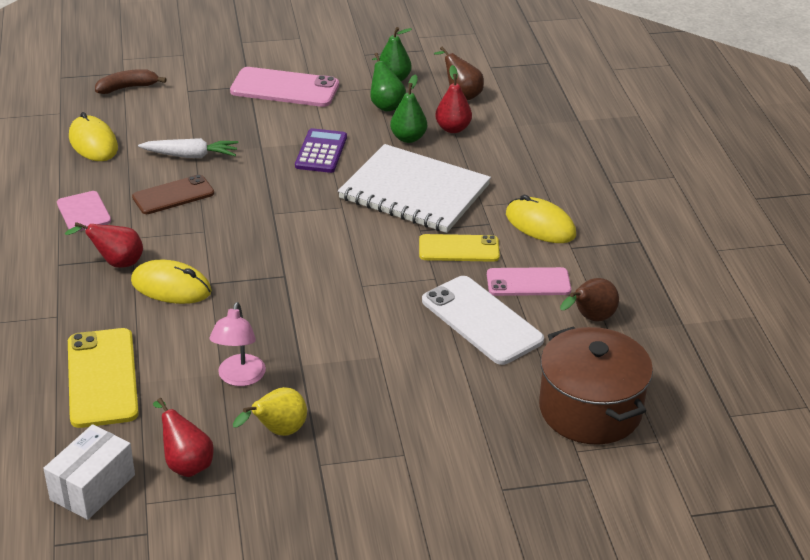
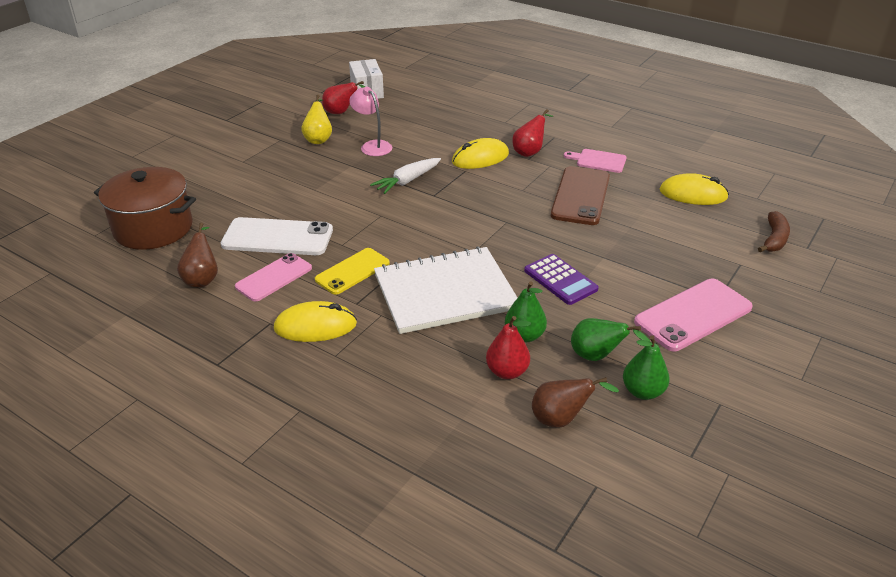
camera: 135 degrees right, 0 degrees up
yellow phone [68,328,139,428] -> none
brown phone [132,174,214,214] -> brown phone [551,166,610,225], size x1.50
white carrot [138,138,238,158] -> white carrot moved to [370,158,441,194]

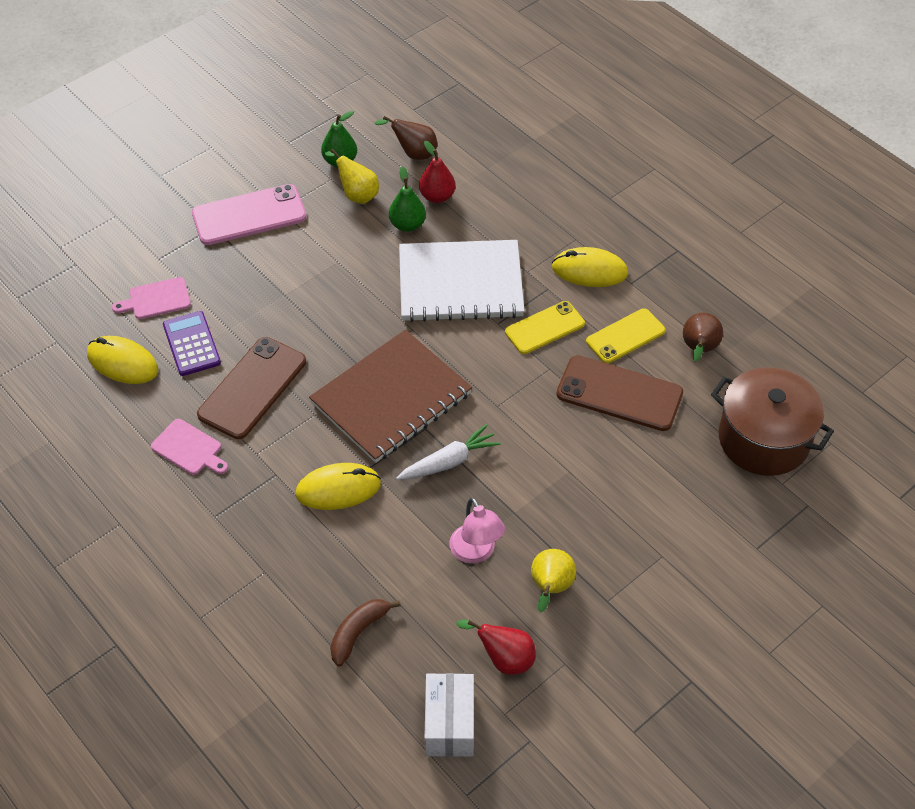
camera: 165 degrees left, 15 degrees up
white phone [221,217,333,255] -> brown phone [556,355,683,431]
pink phone [235,253,312,302] -> yellow phone [586,308,666,363]
red pear [512,109,554,157] -> none
purple calculator [524,254,599,305] -> purple calculator moved to [163,311,221,376]
green pear [571,318,650,361] -> yellow pear [325,149,379,204]
brown banana [758,211,790,252] -> brown banana moved to [330,599,401,667]
none -> pink cutting board [112,277,191,319]
none -> brown notebook [309,330,472,463]

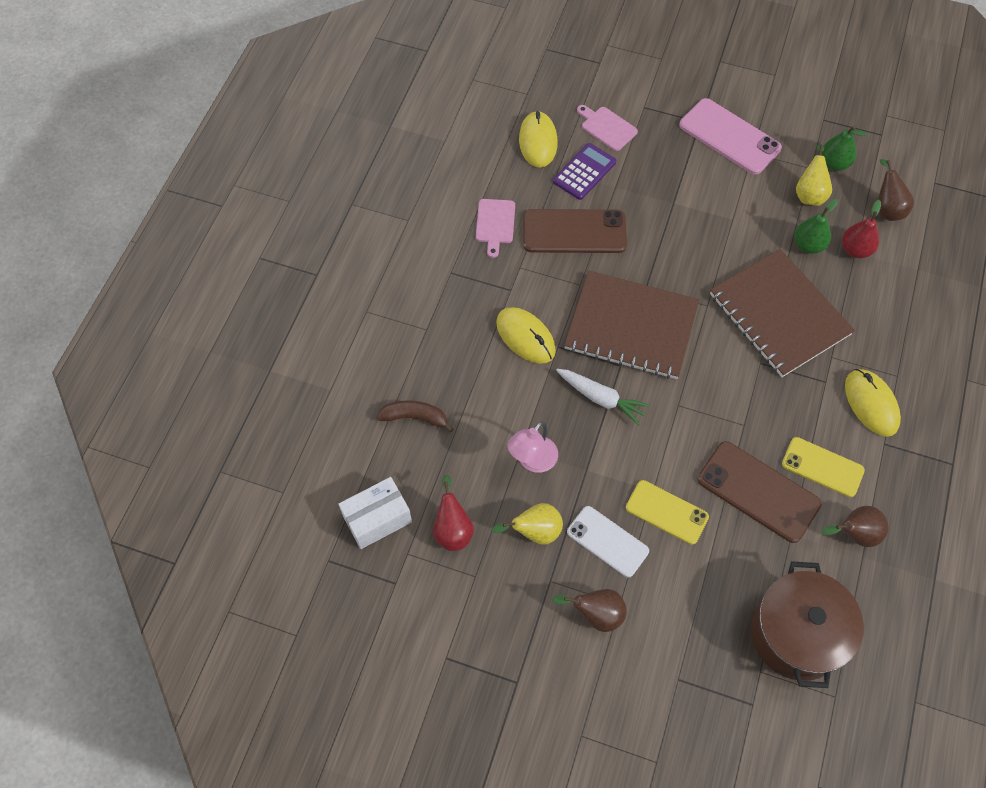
camera: 60 degrees right, 10 degrees up
white notebook [399,240,525,322] -> brown notebook [710,249,855,377]
yellow phone [505,301,585,354] -> yellow phone moved to [626,480,709,545]
brown phone [556,355,683,431] -> brown phone turned 45 degrees counterclockwise [697,441,822,543]
none -> brown pear [552,589,627,632]
none -> white phone [567,506,649,577]

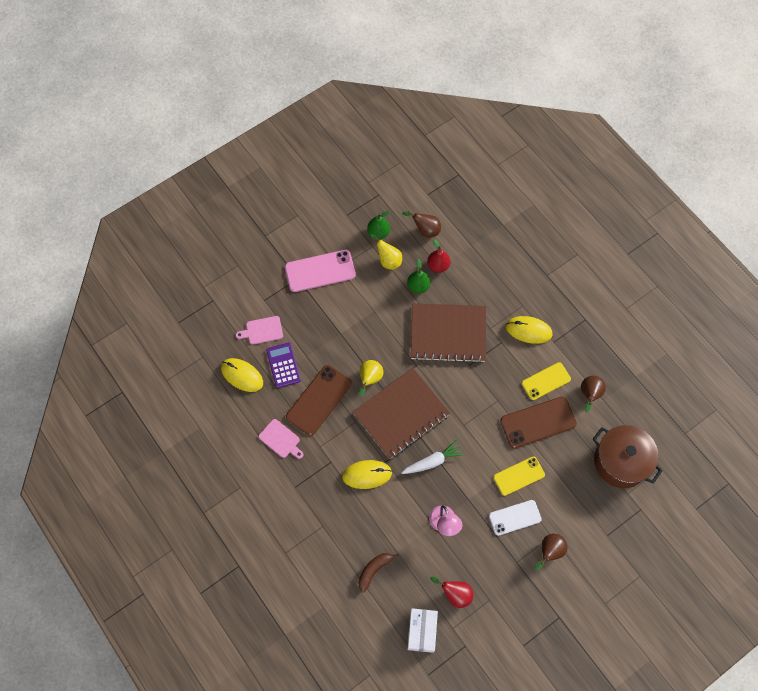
camera: 55 degrees left, 5 degrees up
yellow pear [491,503,563,545] -> yellow pear moved to [359,360,384,396]

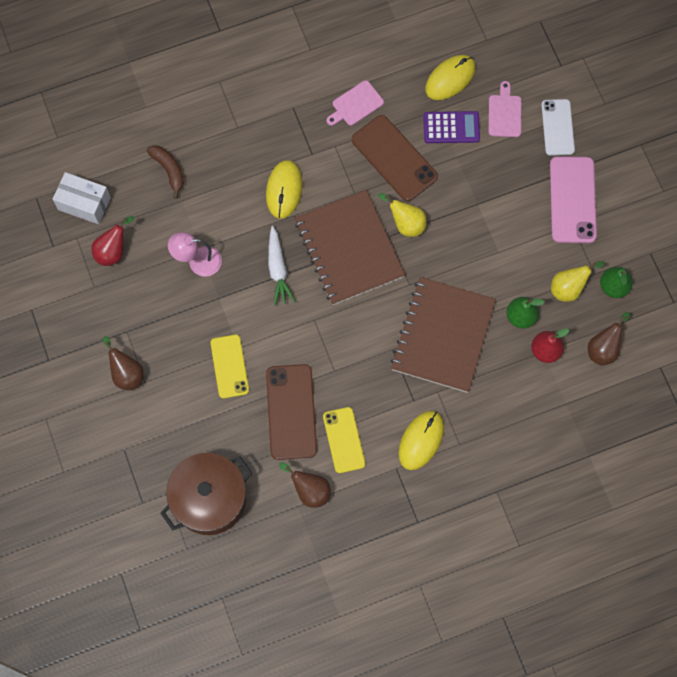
camera: 105 degrees right, 5 degrees up
white phone [489,500,542,536] -> white phone moved to [541,99,575,156]

